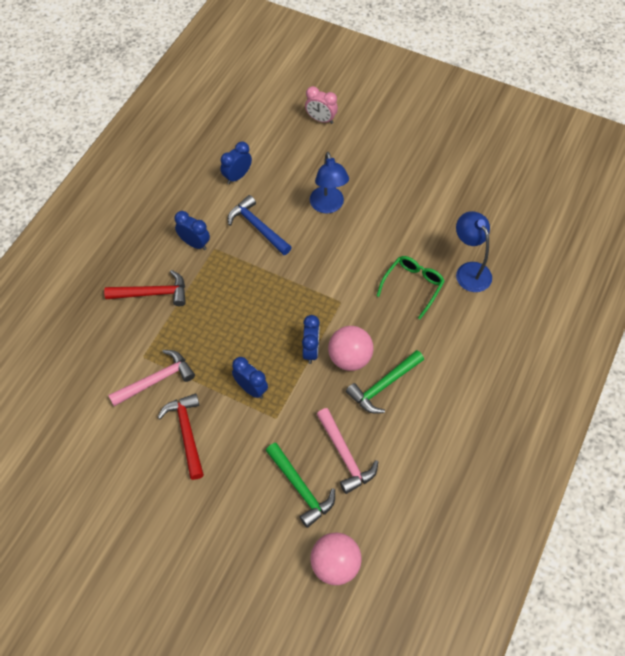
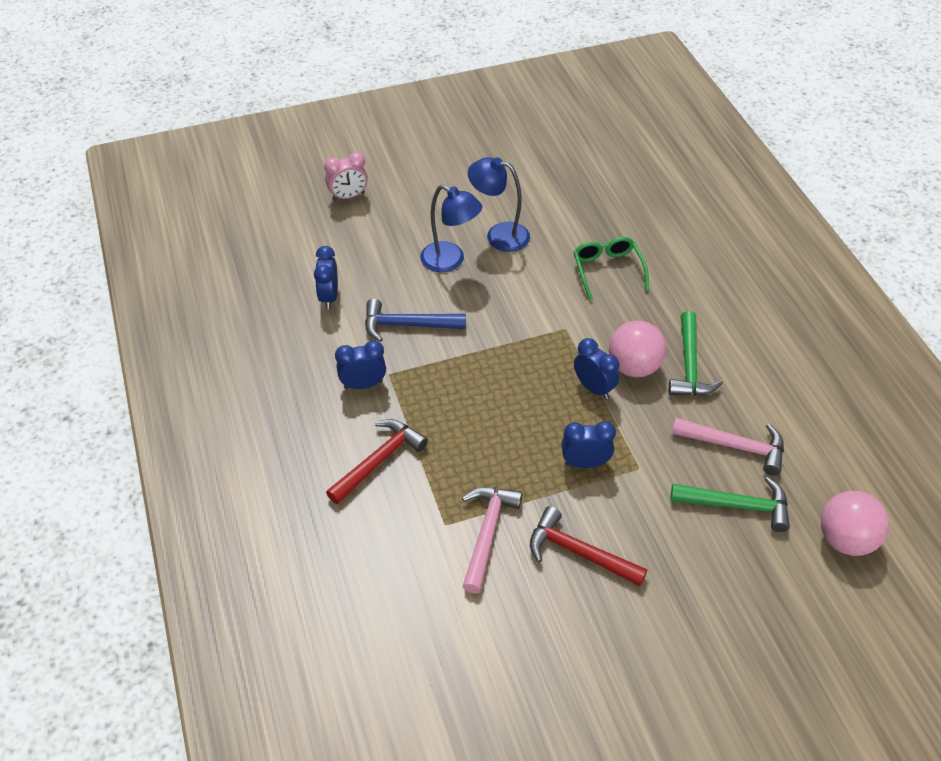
camera: 45 degrees left, 10 degrees down
blue lamp [456,211,492,292] -> blue lamp moved to [468,157,530,252]

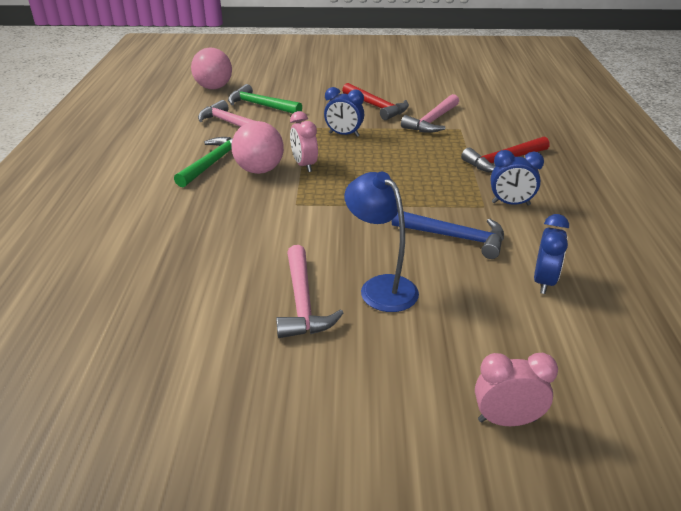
camera: 160 degrees left, 15 degrees down
blue lamp [468,157,530,252] -> pink hammer [276,245,344,338]
green glasses [574,237,649,300] -> none
blue clock [574,338,619,399] -> pink clock [290,111,318,172]

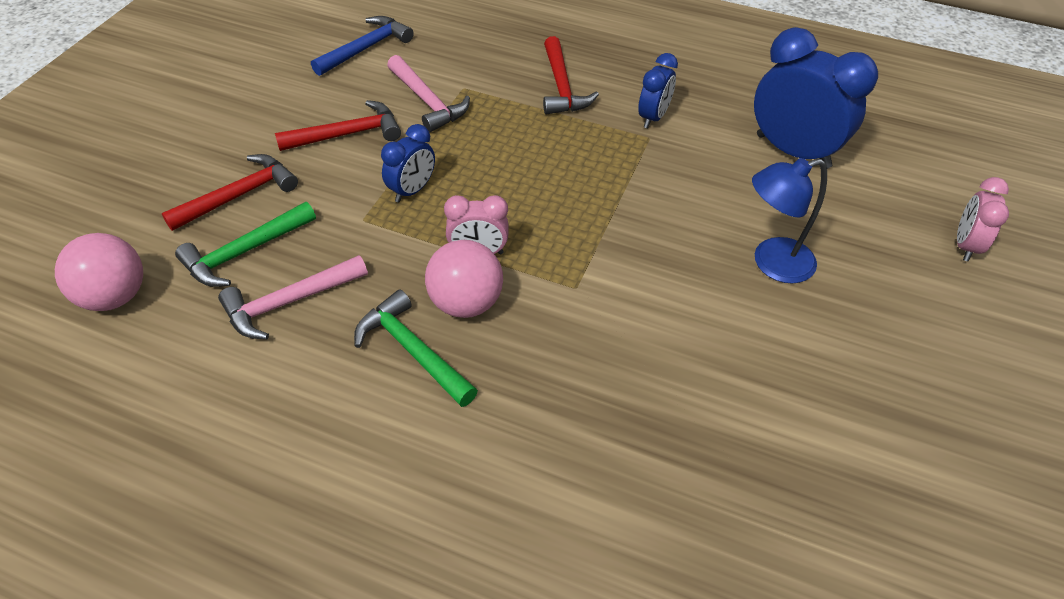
camera: 70 degrees left, 15 degrees up
pink hammer [276,245,344,338] -> none
blue hammer [392,211,504,259] -> blue hammer moved to [311,16,414,76]
blue clock [534,214,569,294] -> blue clock [754,27,878,169], size x1.87
none -> red hammer [161,154,298,231]

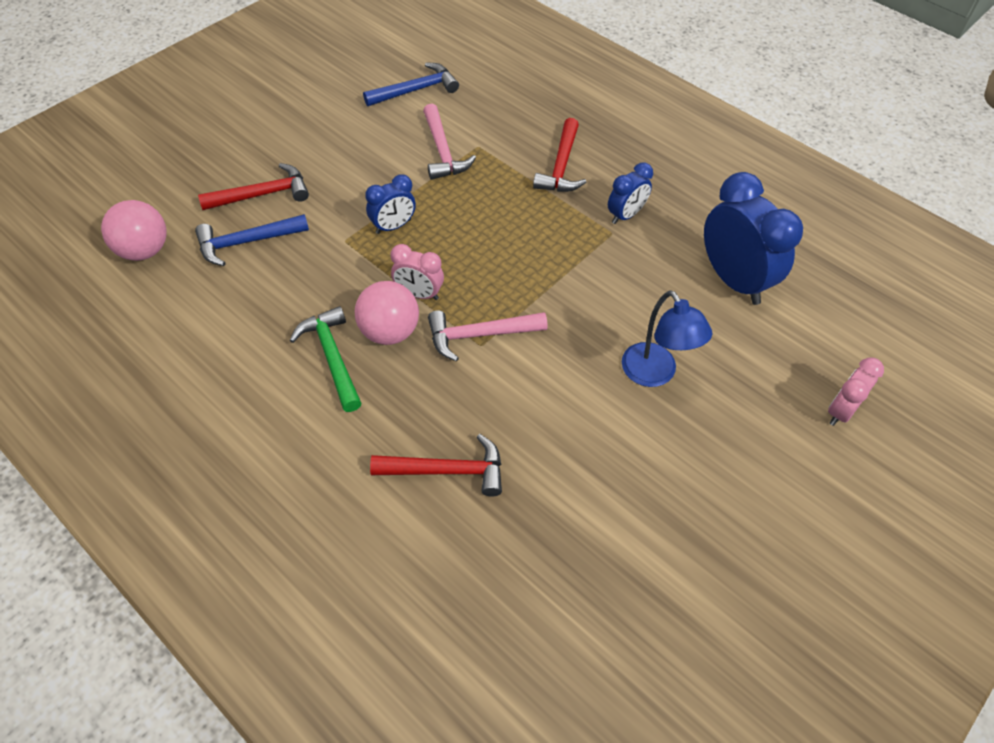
camera: 20 degrees right, 5 degrees up
green hammer [175,202,316,287] -> blue hammer [195,214,309,266]
pink hammer [218,255,368,339] -> pink hammer moved to [428,310,548,362]
red hammer [275,100,401,151] -> red hammer moved to [370,434,502,497]
blue lamp [752,158,827,284] -> blue lamp turned 120 degrees counterclockwise [622,290,712,387]

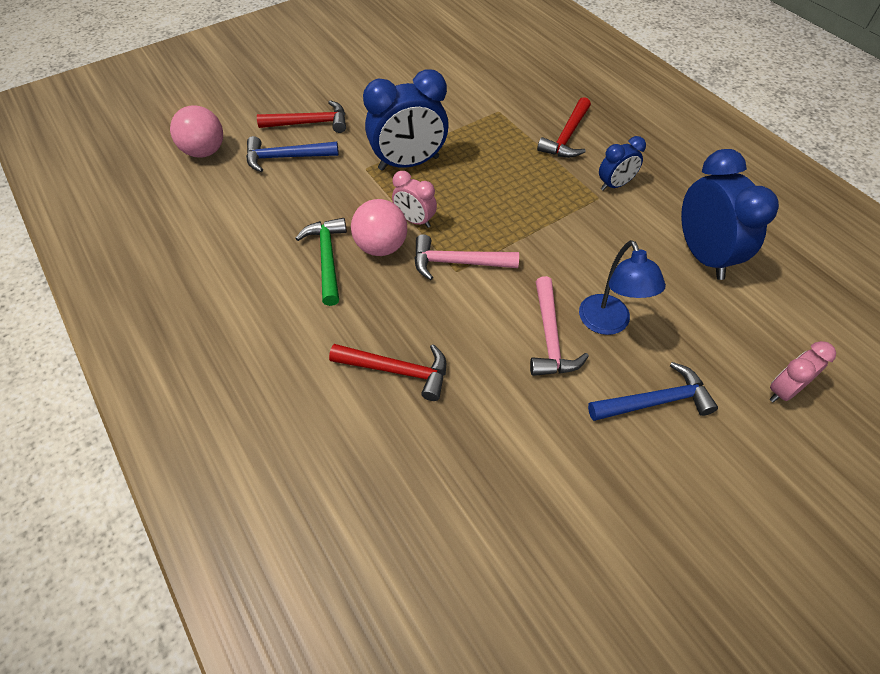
camera: 15 degrees right, 0 degrees up
blue hammer [363,62,459,106] -> blue hammer moved to [588,362,718,421]
blue clock [366,174,416,234] -> blue clock [363,69,449,171], size x1.87
pink hammer [423,104,476,180] -> pink hammer moved to [530,276,589,376]

